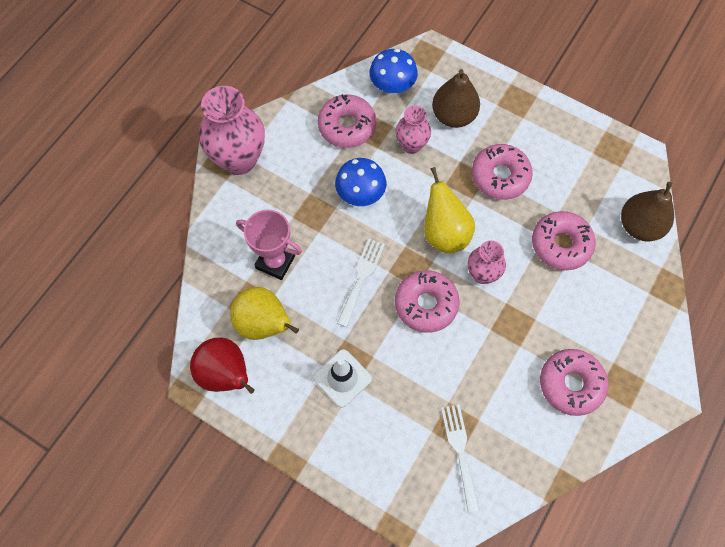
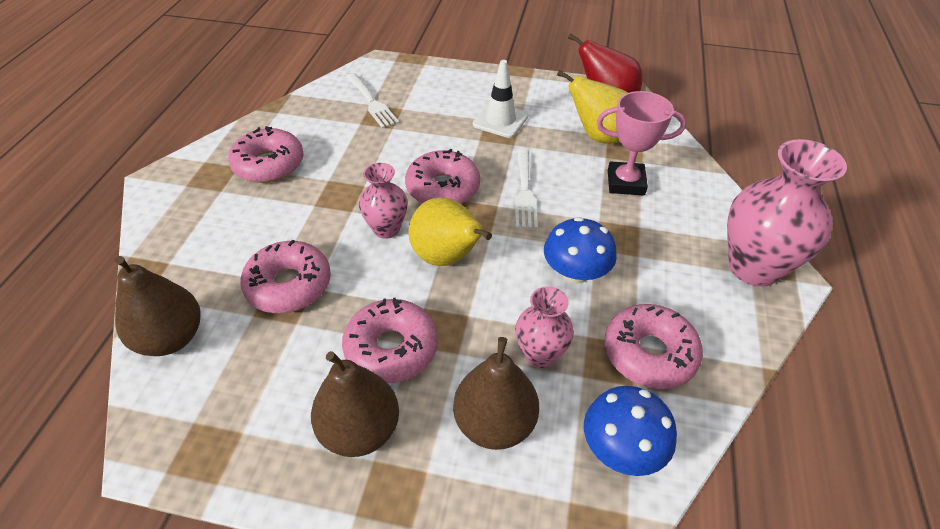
camera: 160 degrees right, 20 degrees down
none -> brown pear [311,351,399,457]

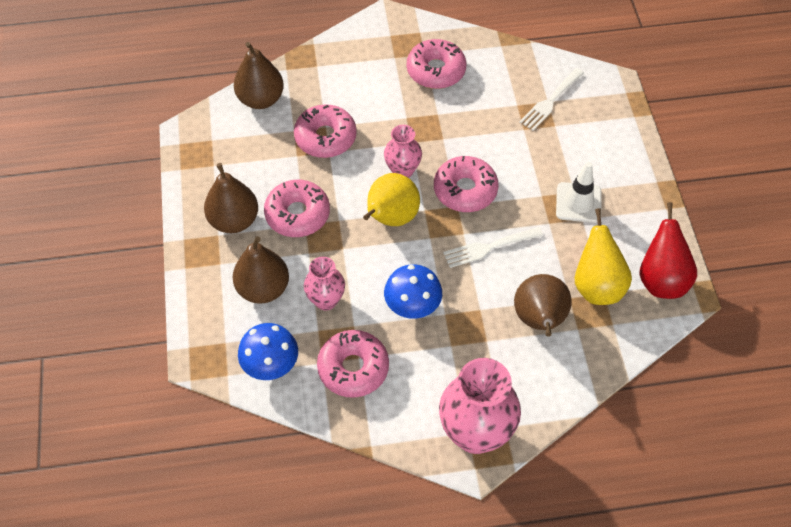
camera: 70 degrees right, 10 degrees up
pink trophy [597,91,686,196] -> brown pear [514,274,572,337]

